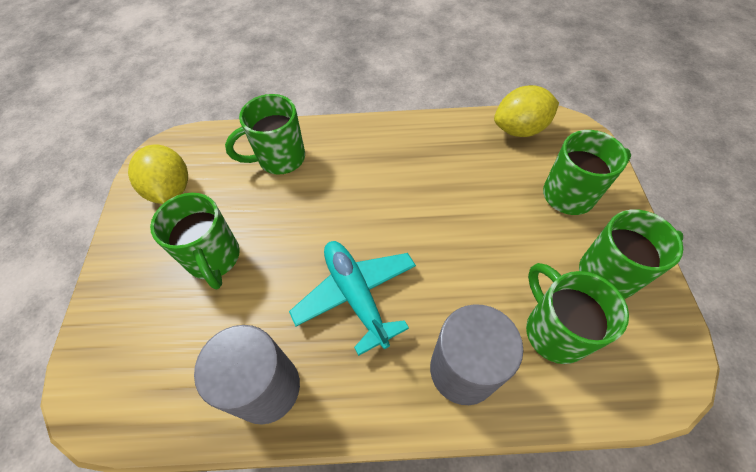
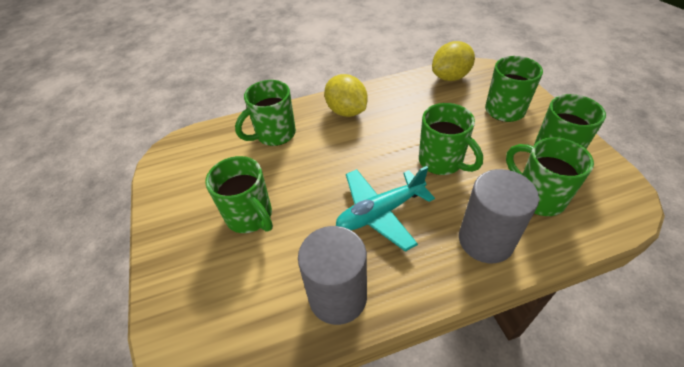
camera: 15 degrees left, 10 degrees down
yellow lemon [128,145,188,204] -> yellow lemon moved to [324,74,368,117]
turquoise plane [289,241,416,356] -> turquoise plane turned 75 degrees counterclockwise [336,166,435,252]
none -> green mug [419,103,483,175]

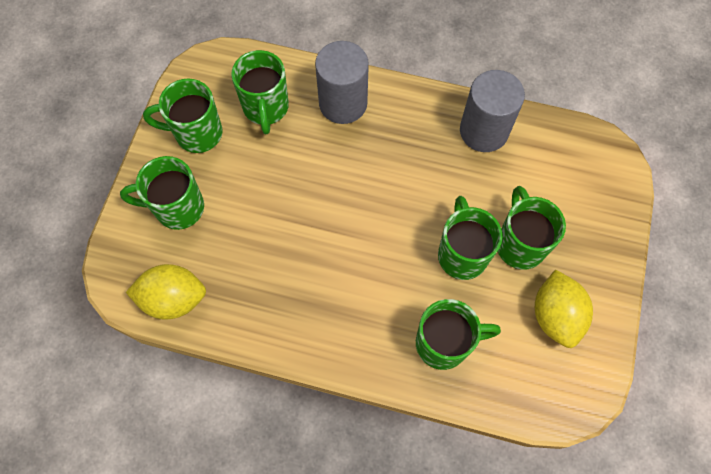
camera: 150 degrees left, 20 degrees up
yellow lemon [324,74,368,117] -> yellow lemon moved to [535,270,593,348]
turquoise plane [336,166,435,252] -> none
green mug [419,103,483,175] -> green mug moved to [438,196,502,280]

